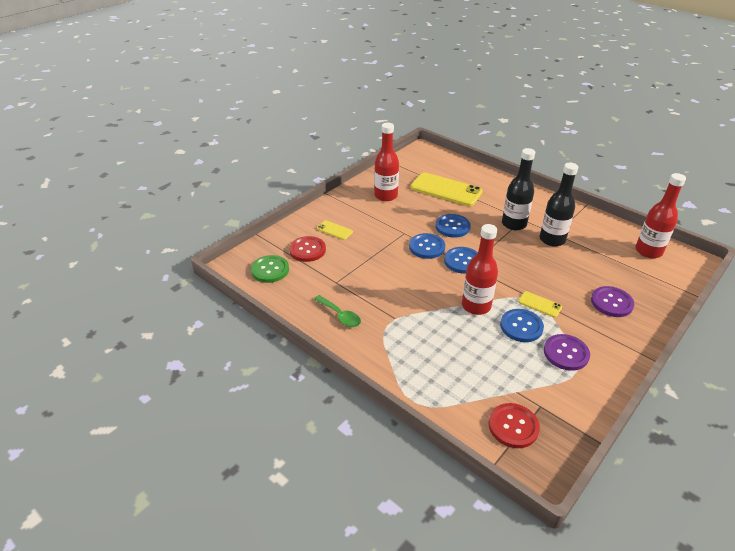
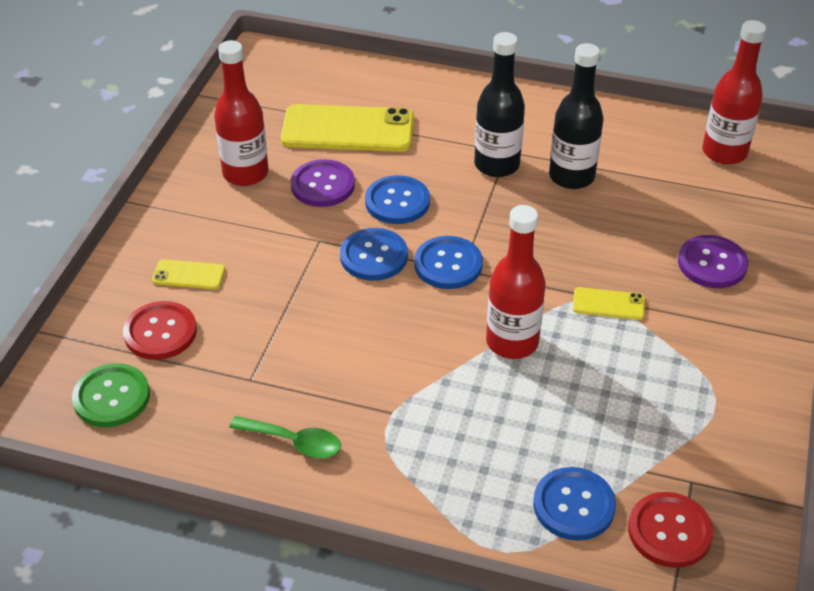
camera: 25 degrees left, 5 degrees up
blue button [500,309,544,342] -> blue button moved to [533,467,616,541]
purple button [544,334,590,371] -> purple button moved to [291,159,355,207]

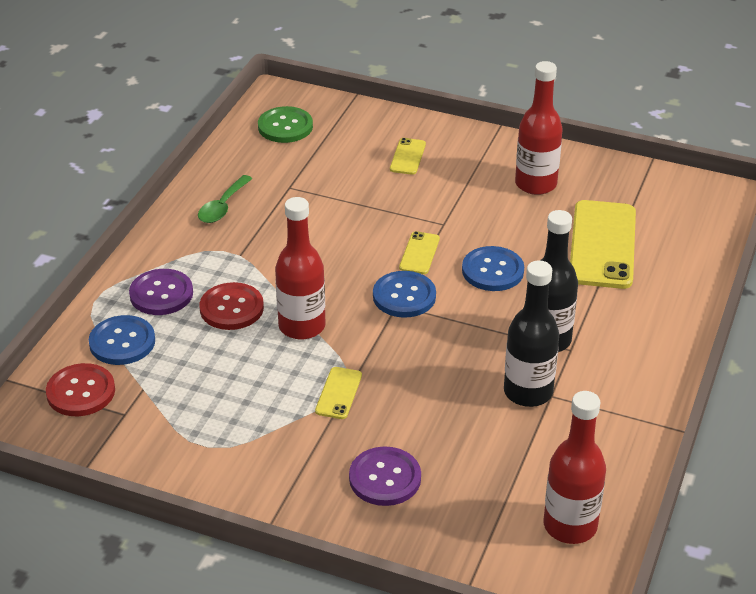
camera: 95 degrees right, 5 degrees down
red button [123,301,197,360] -> red button moved to [200,282,264,330]
purple button [291,159,355,207] -> purple button moved to [129,269,193,315]
blue button [340,228,408,281] -> yellow phone [399,231,440,274]

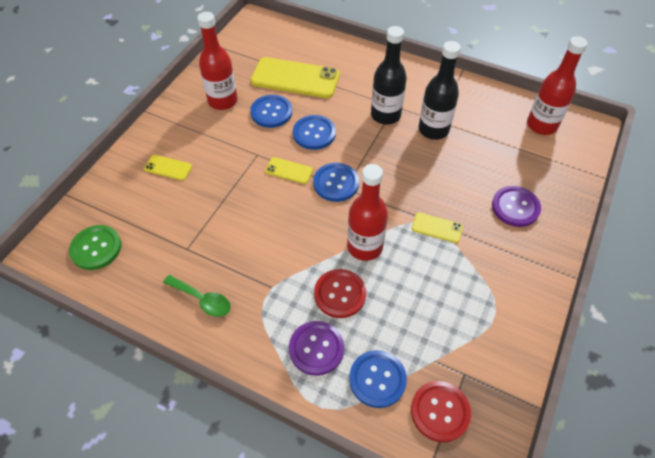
camera: 85 degrees left, 15 degrees up
none -> blue button [250,95,292,128]

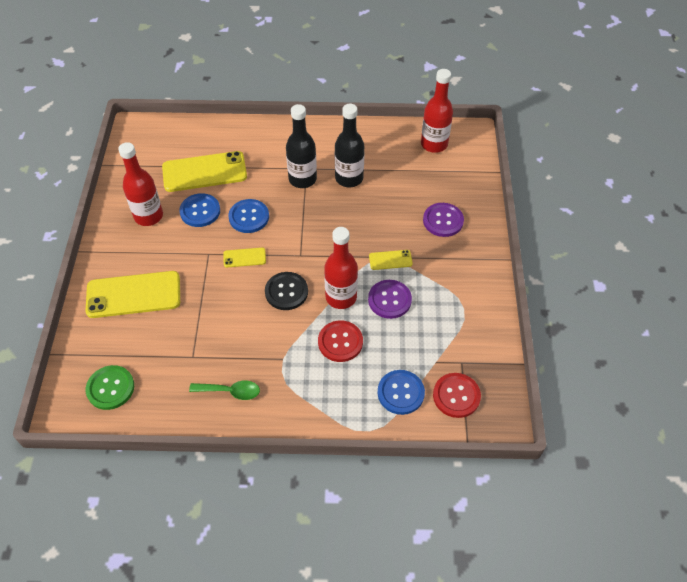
camera: 25 degrees left, 0 degrees up
yellow phone [144,155,192,181] -> yellow phone [85,271,180,318], size x2.12
purple button [289,321,344,376] -> purple button moved to [368,280,412,319]
blue button [313,163,359,202] -> none
none -> black button [265,272,308,310]

